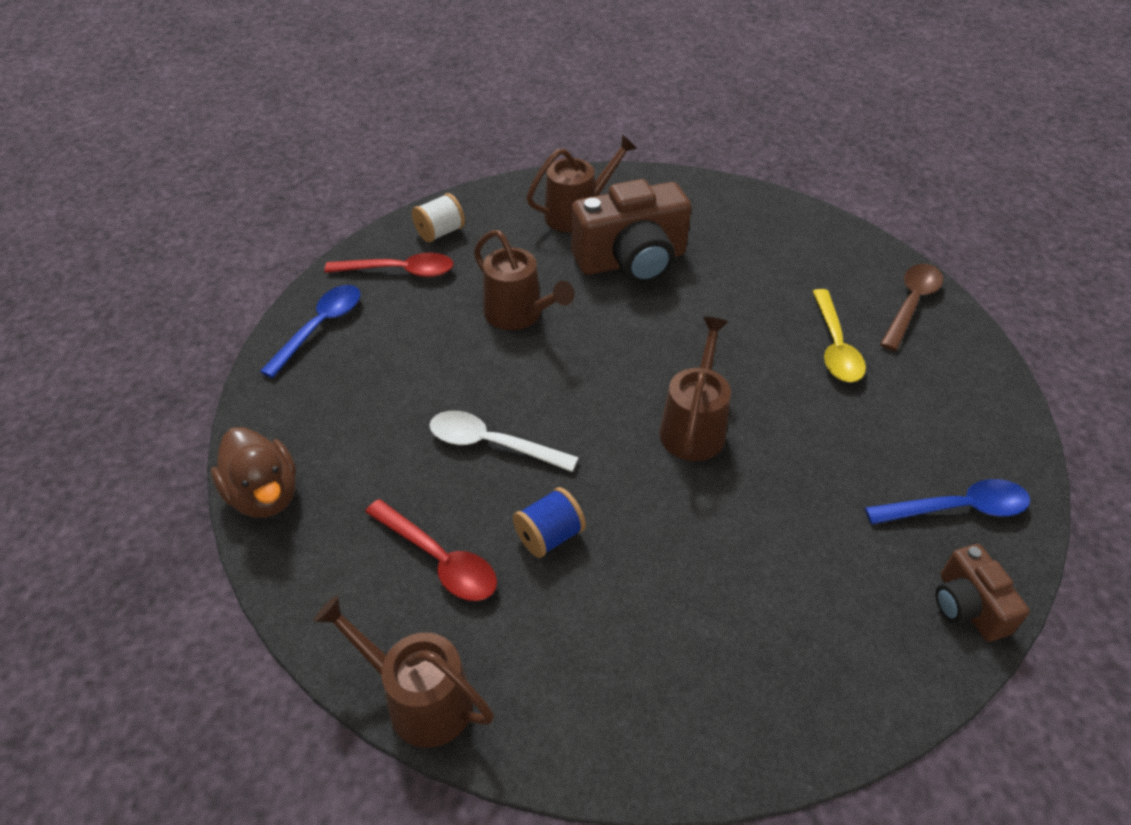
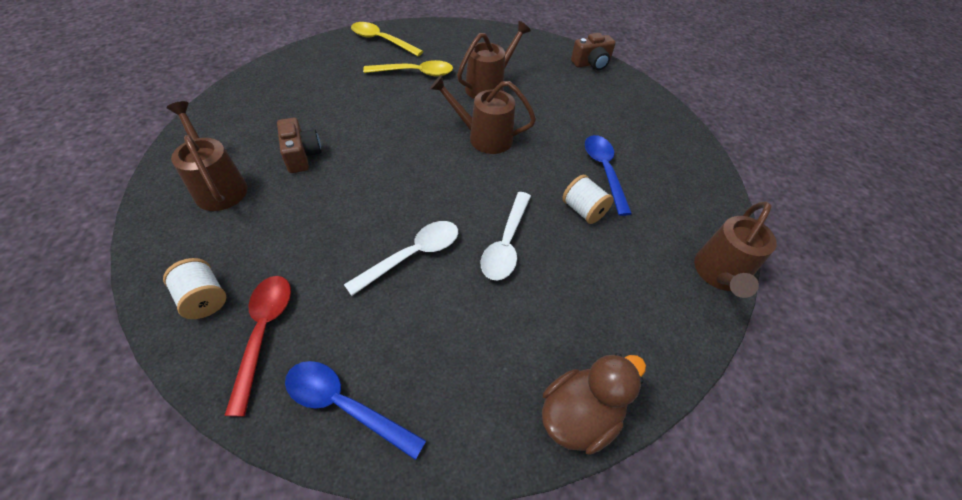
camera: 95 degrees left, 5 degrees up
red spoon [365,499,497,601] -> none
brown watering can [474,230,574,330] -> brown watering can moved to [457,21,531,99]
blue spool [513,487,586,558] -> white spool [562,175,614,224]
brown camera [572,179,691,284] -> brown camera [277,118,321,173], size x0.53
blue spoon [865,479,1030,524] -> blue spoon moved to [585,135,632,216]
brown spoon [880,264,943,351] -> yellow spoon [351,22,423,56]
none -> white spoon [344,221,458,296]

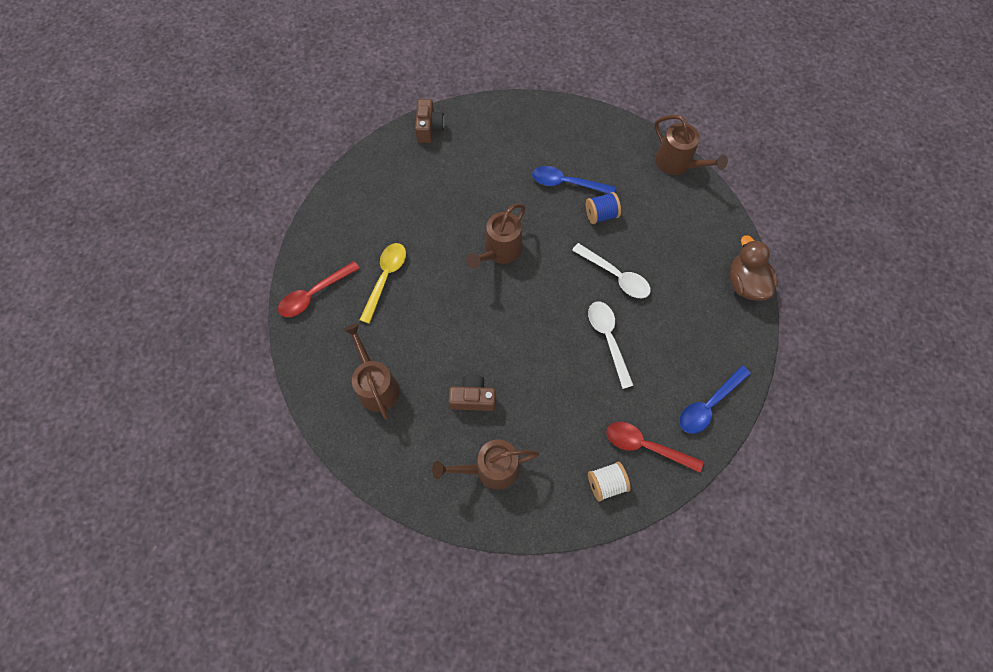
camera: 65 degrees left, 15 degrees up
yellow spoon [351,22,423,56] -> red spoon [278,261,360,317]
brown watering can [457,21,531,99] -> brown watering can moved to [343,323,400,420]
white spool [562,175,614,224] -> blue spool [586,192,621,224]

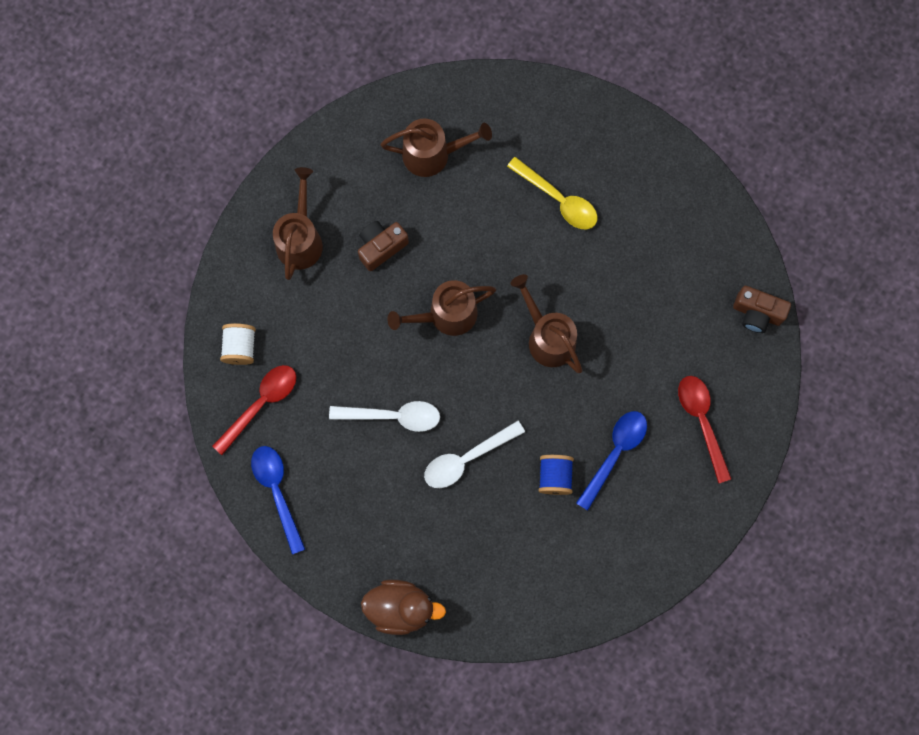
camera: 110 degrees right, 10 degrees up
red spoon [278,261,360,317] -> red spoon moved to [678,376,731,483]
brown camera [449,375,496,411] -> brown camera turned 150 degrees counterclockwise [358,221,409,271]
brown watering can [655,115,728,175] -> brown watering can moved to [387,280,496,336]

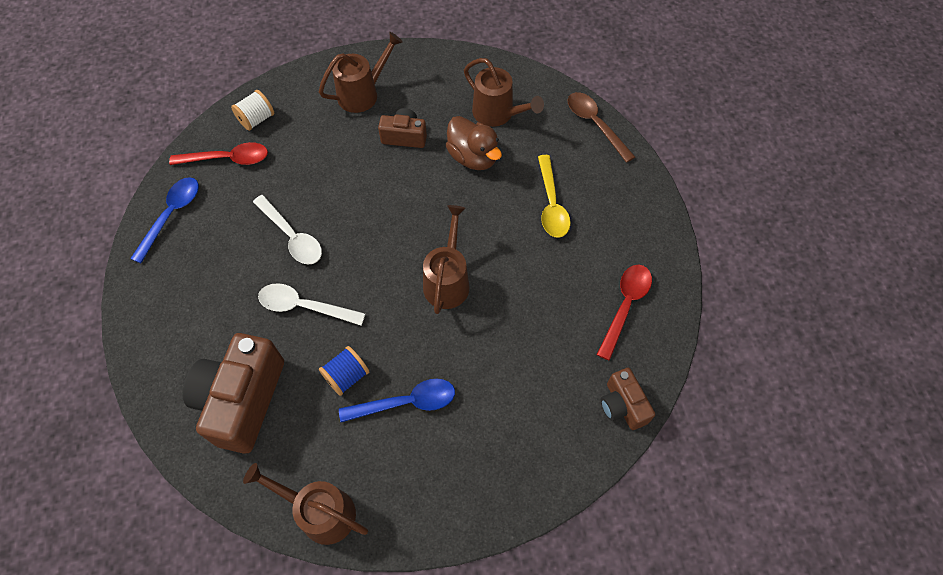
camera: 45 degrees right, 15 degrees down
brown duck [361,580,446,635] -> brown duck moved to [446,116,502,170]
brown watering can [387,280,496,336] -> brown watering can moved to [243,463,368,545]
red spoon [678,376,731,483] -> red spoon moved to [596,265,652,361]
none -> brown camera [183,333,284,454]
none -> brown spoon [568,92,635,163]

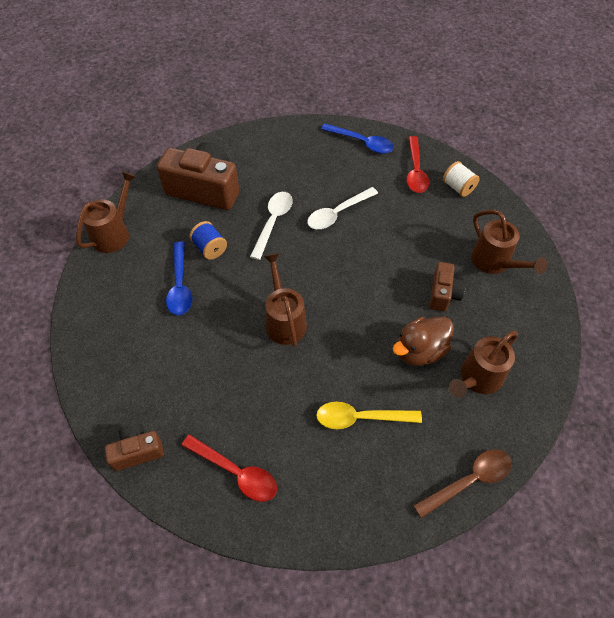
camera: 95 degrees right, 5 degrees down
brown watering can [423,205,469,314] -> brown watering can turned 120 degrees counterclockwise [263,253,307,347]

